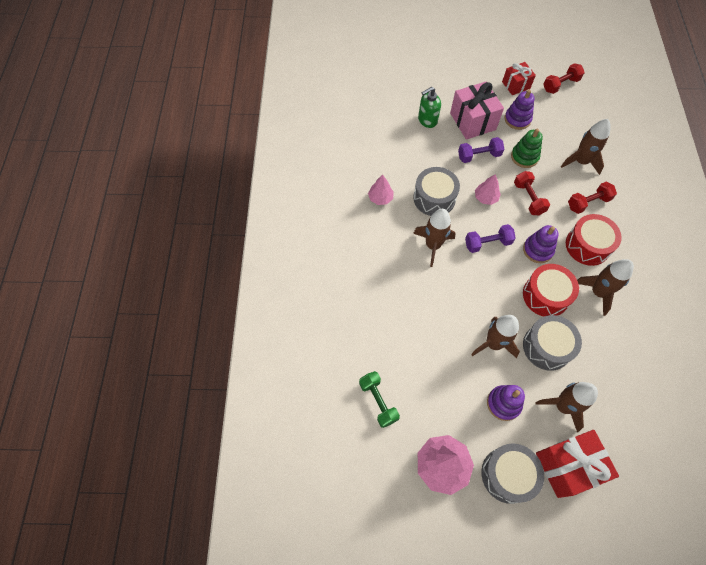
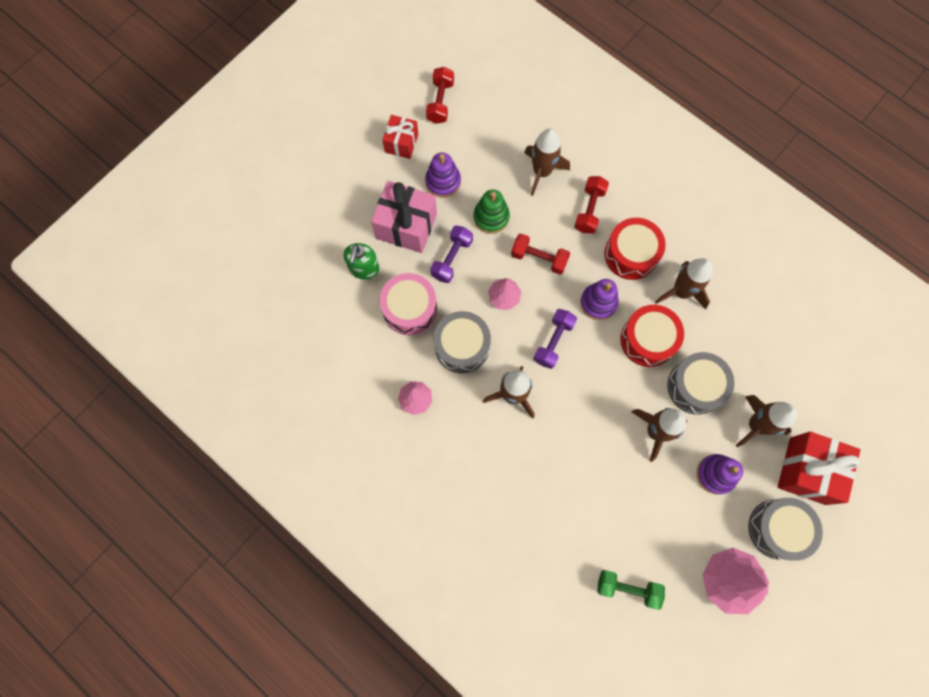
camera: 50 degrees left, 10 degrees up
none -> pink drum [380,273,437,335]

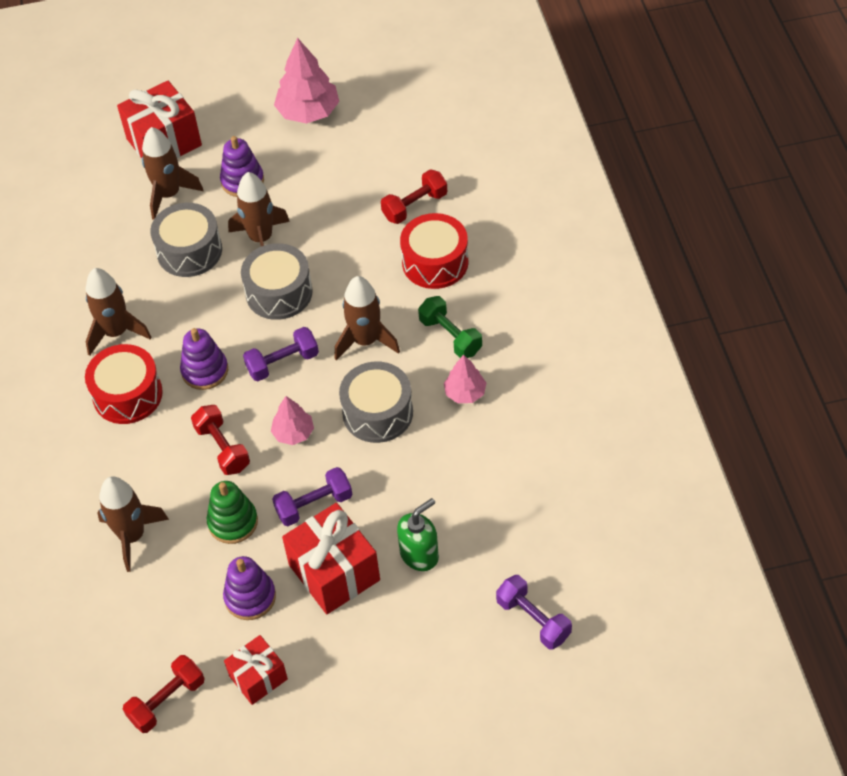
camera: 140 degrees left, 20 degrees down
pink gift [371,181,437,253] -> red gift [282,503,380,614]
pink drum [380,273,437,335] -> none
red dumbbell [574,176,609,234] -> red dumbbell moved to [381,169,447,224]
green dumbbell [597,570,665,610] -> green dumbbell moved to [418,296,482,358]
red drum [620,305,684,367] -> red drum moved to [400,213,469,289]
grey drum [748,498,823,561] -> grey drum moved to [241,243,313,320]
none -> purple dumbbell [496,575,572,649]

